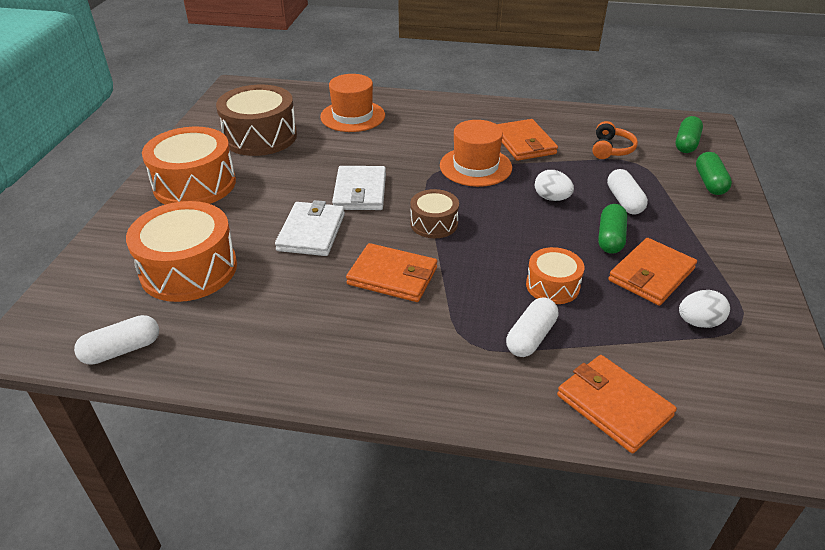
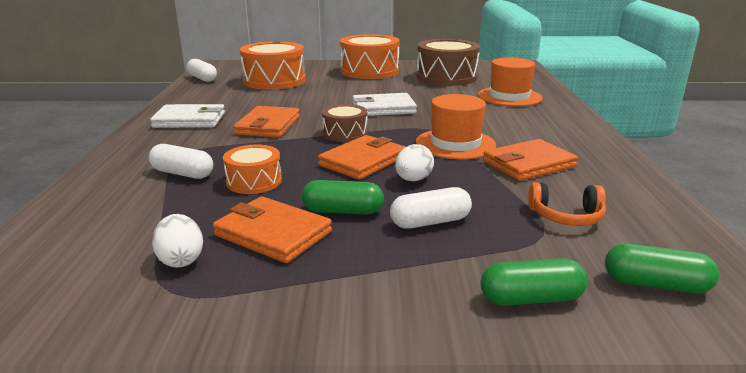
camera: 80 degrees right, 15 degrees down
white wallet [275,200,345,256] -> white wallet moved to [150,104,225,128]
orange wallet [557,355,677,453] -> orange wallet moved to [318,135,405,180]

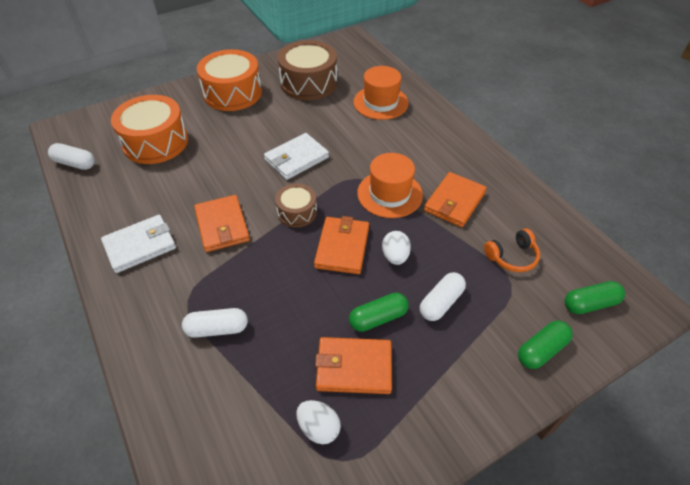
camera: 30 degrees left, 25 degrees up
orange drum [223,145,282,194] -> none

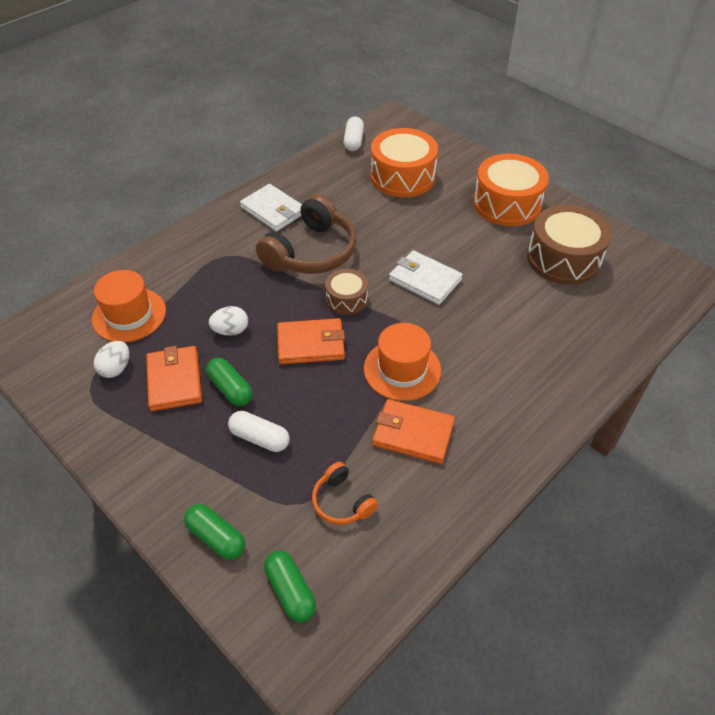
camera: 75 degrees right, 0 degrees up
white capsule [182,308,248,338] -> none
orange wallet [194,195,250,252] -> brown headphones [256,194,357,274]
orange hat [353,66,409,120] -> orange hat moved to [92,270,166,342]
white egg [382,231,411,265] -> white egg moved to [209,306,248,336]

